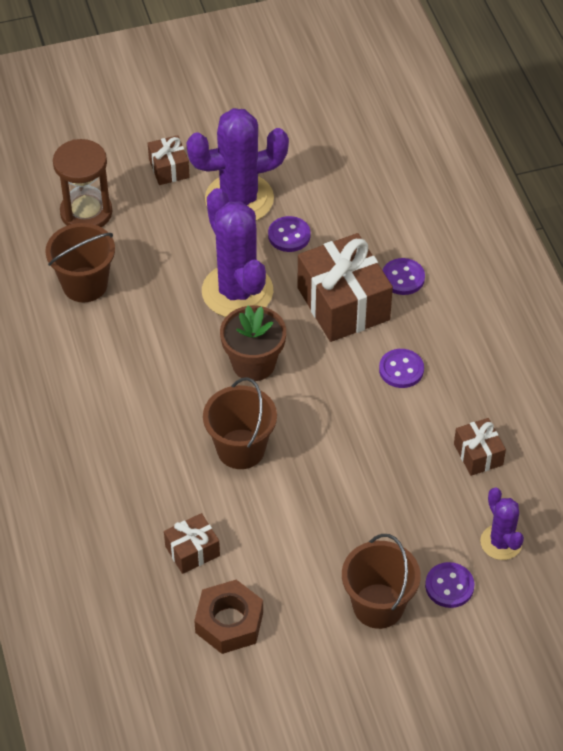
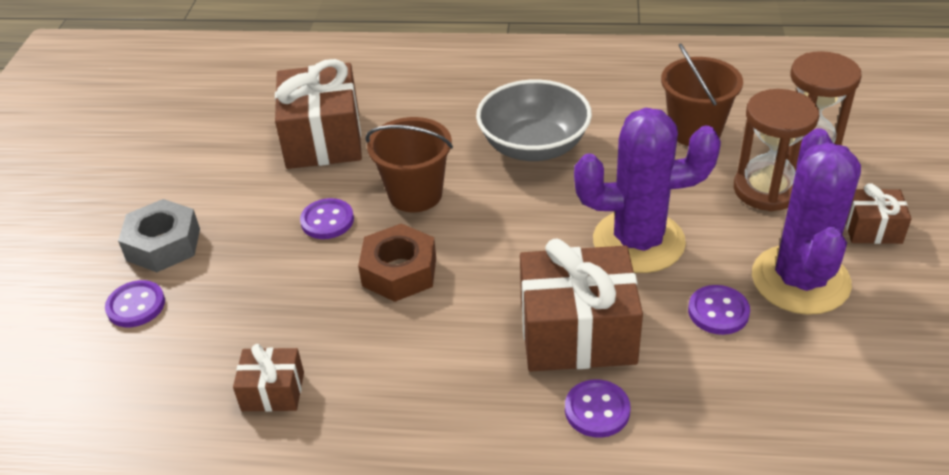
camera: 115 degrees right, 10 degrees down
brown gift [164,513,220,574] -> brown gift [275,59,362,169], size x1.98
brown nut [194,580,263,654] -> brown nut moved to [358,223,436,302]
brown flower pot [220,306,286,381] -> none
brown bucket [342,534,421,629] -> grey nut [118,199,200,272]
purple button [379,349,424,388] -> purple button moved to [300,198,354,239]
purple cactus [480,487,524,560] -> none
none -> grey bowl [476,79,592,161]
none -> brown hourglass [734,89,819,211]

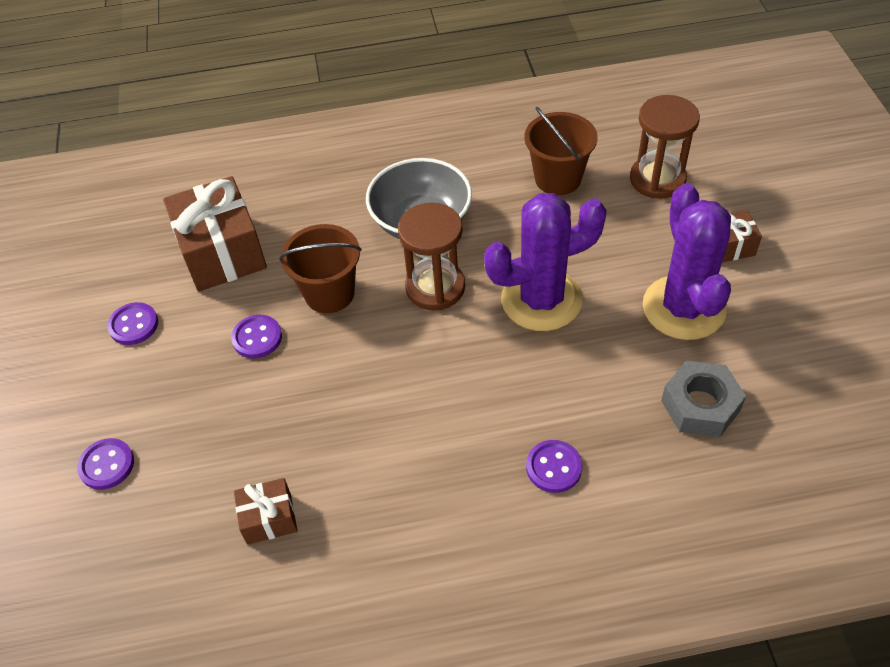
camera: 15 degrees left, 10 degrees up
grey nut [118,199,200,272] -> grey nut moved to [661,360,746,437]
brown nut [358,223,436,302] -> none
brown gift [520,239,643,372] -> none
purple button [688,285,750,335] -> purple button moved to [107,302,158,345]
brown hourglass [734,89,819,211] -> brown hourglass moved to [398,203,465,310]

